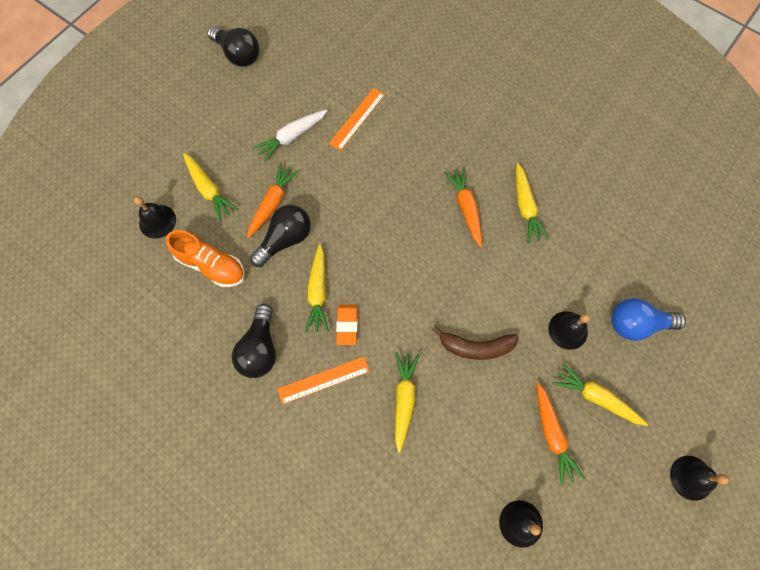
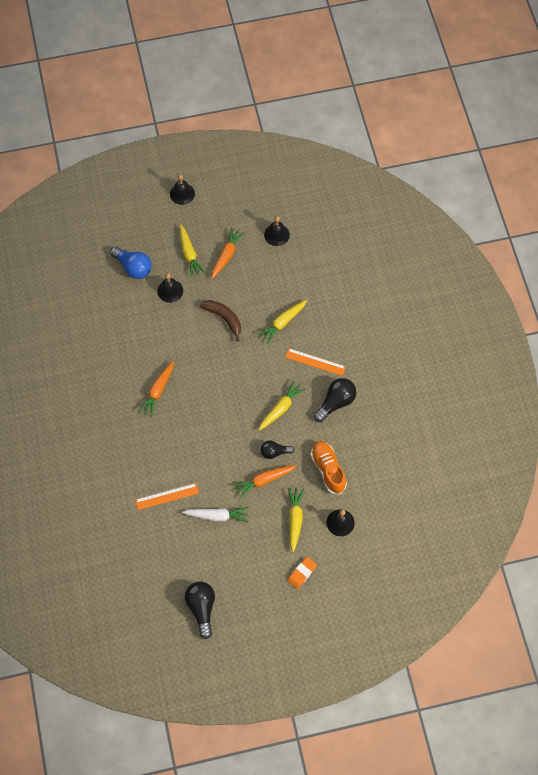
camera: 140 degrees left, 5 degrees down
black light bulb [250,205,311,267] -> black light bulb [260,441,295,459], size x0.64
orange eraser [336,304,358,345] -> orange eraser moved to [287,557,317,589]
yellow carrot [516,163,549,243] -> none

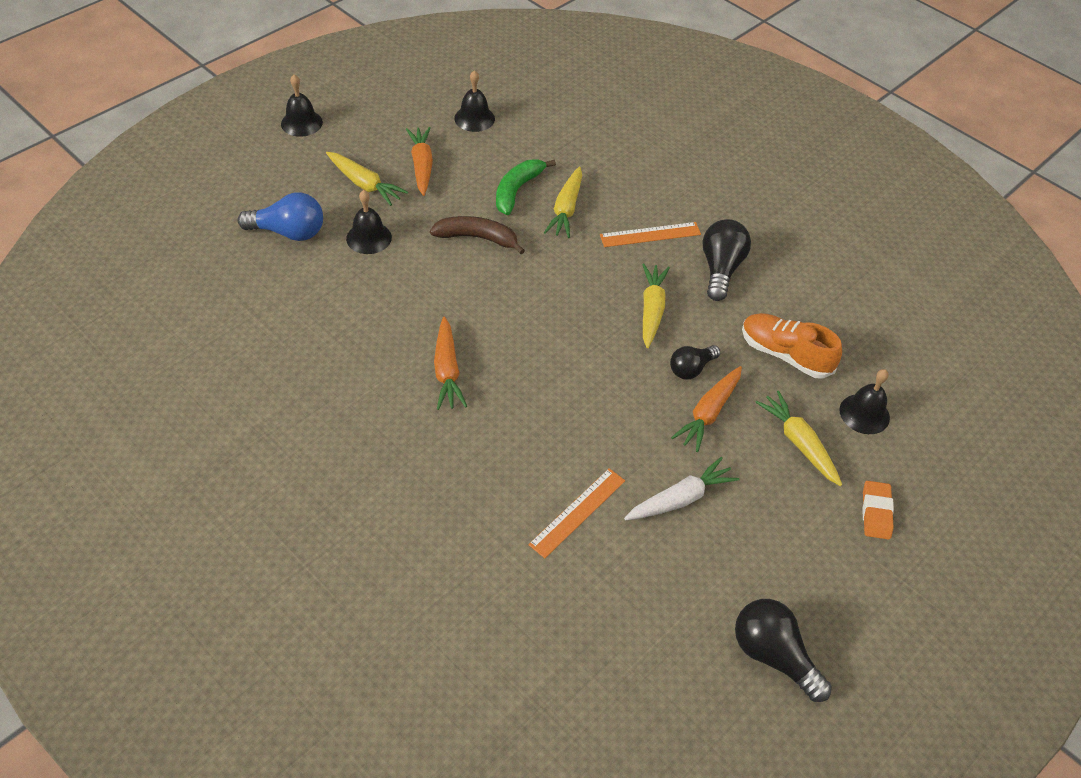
camera: 35 degrees left, 15 degrees down
none -> green banana [496,159,556,215]

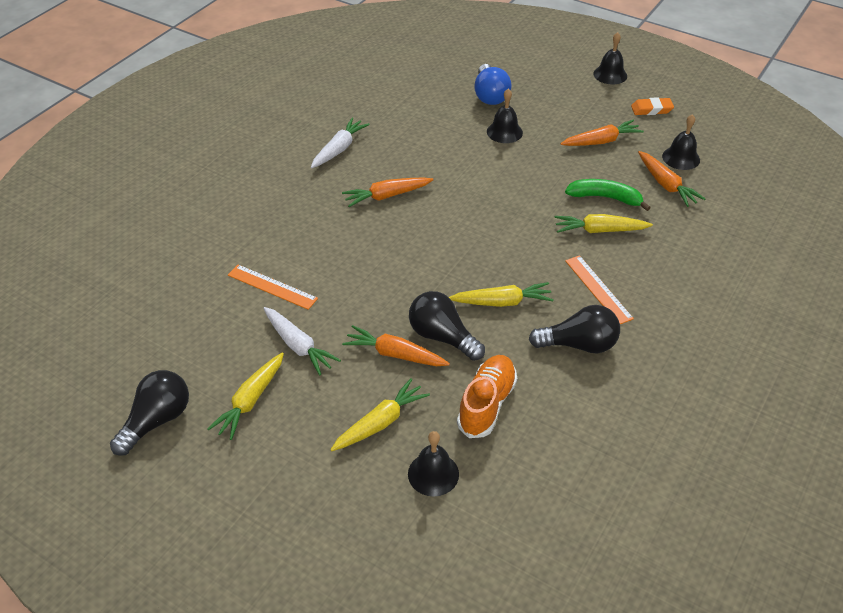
camera: 80 degrees right, 5 degrees down
yellow carrot [326,152,408,206] -> yellow carrot moved to [207,352,284,440]
brown banana [430,216,525,254] -> none
black light bulb [670,345,720,380] -> black light bulb [409,291,485,361], size x1.55
orange eraser [862,481,894,540] -> orange eraser moved to [631,97,674,115]
none -> white carrot [311,118,370,168]
none -> orange carrot [638,151,706,207]

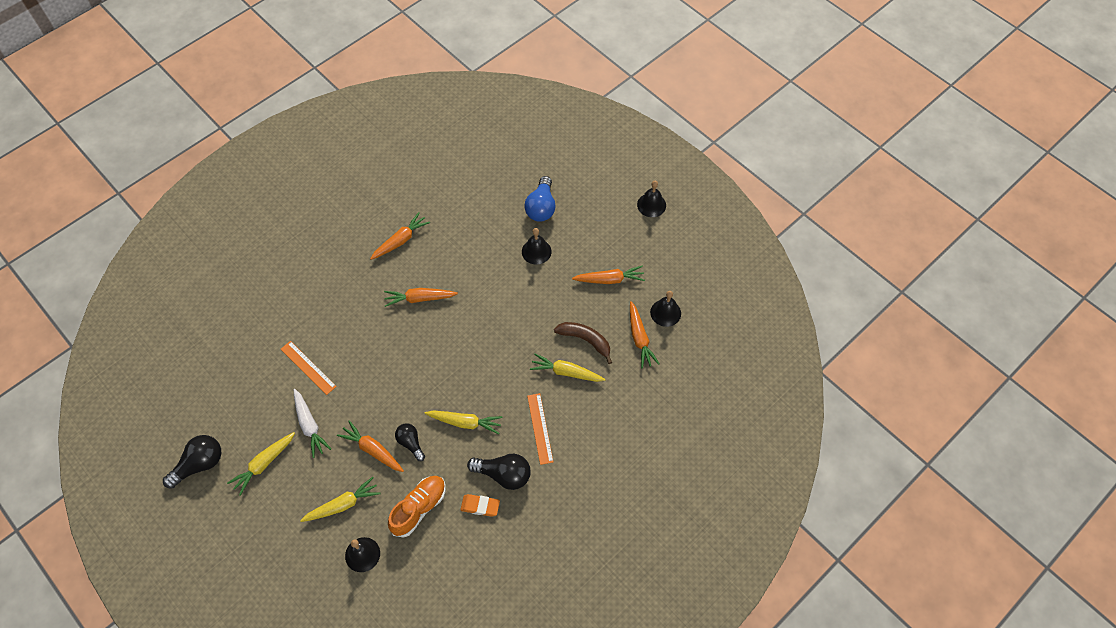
camera: 15 degrees right, 15 degrees up
white carrot [311,118,370,168] -> orange carrot [370,212,430,260]
black light bulb [409,291,485,361] -> black light bulb [395,423,425,461], size x0.64
green banana [565,179,651,211] -> brown banana [554,322,612,364]
orange eraser [631,97,674,115] -> orange eraser moved to [460,494,500,517]

